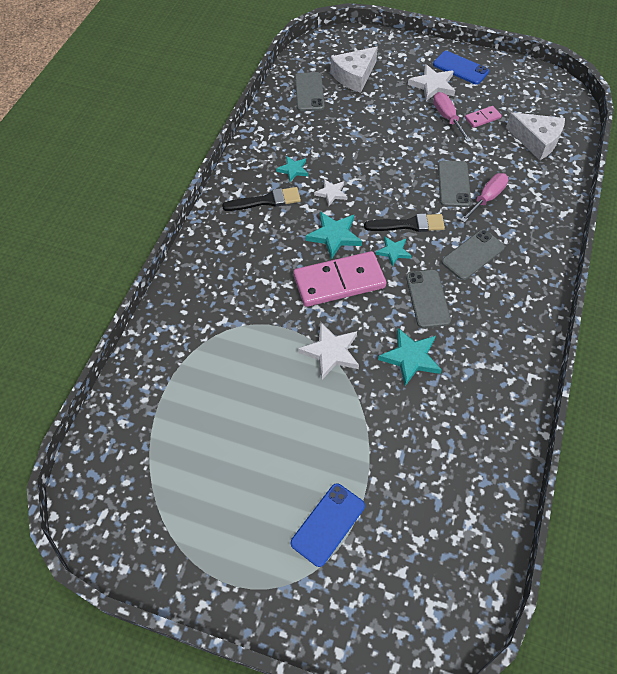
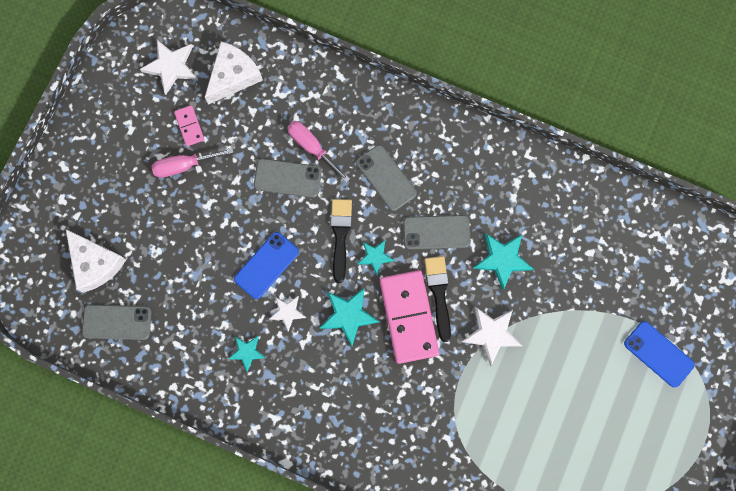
camera: 85 degrees left, 20 degrees up
black brush [222,187,301,211] -> black brush moved to [425,256,451,342]
white star [408,64,455,101] -> white star moved to [140,40,198,95]
blue phone [433,51,489,85] -> blue phone moved to [234,232,299,299]

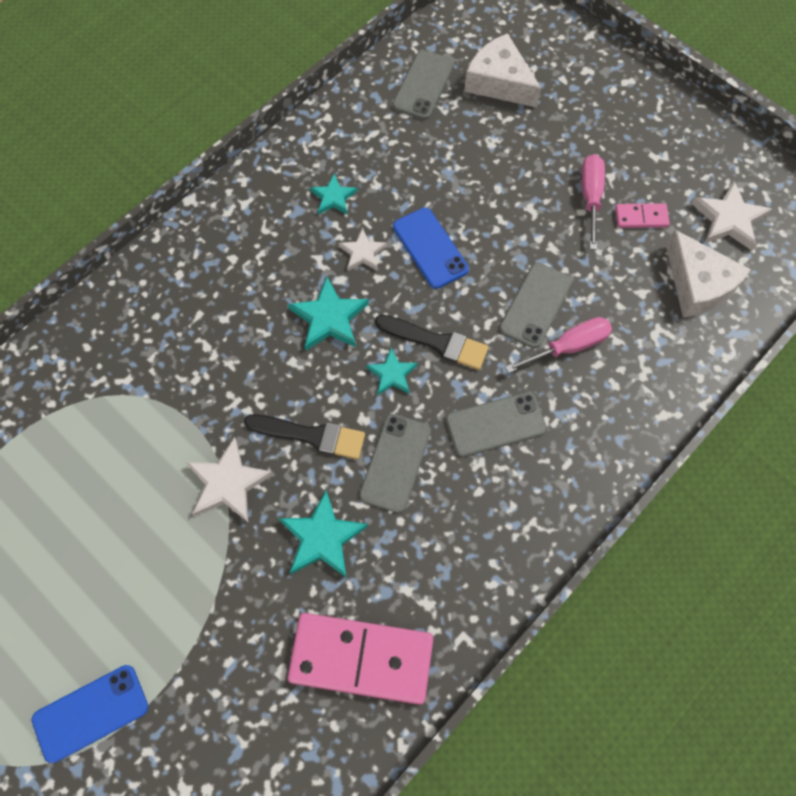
camera: 110 degrees right, 10 degrees down
white cheese [66,229,126,293] -> white cheese turned 60 degrees clockwise [464,33,541,108]
pink domino [380,270,439,364] -> pink domino moved to [287,613,433,705]

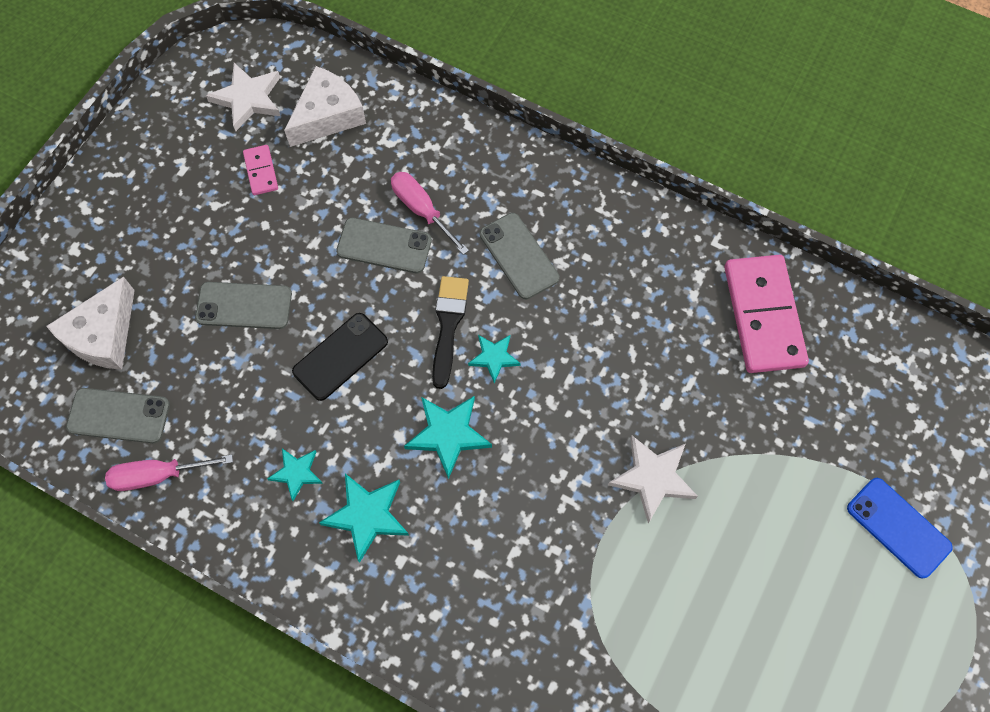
camera: 105 degrees left, 0 degrees up
black brush [244,414,365,459] -> none
turquoise star [278,491,368,578] -> turquoise star moved to [319,474,409,563]
white star [338,228,387,271] -> none
grey phone [359,414,431,513] -> grey phone moved to [195,282,292,329]
blue phone [393,207,469,289] -> black phone [292,313,388,401]
pink screwdriver [581,154,605,250] -> pink screwdriver moved to [105,455,233,491]

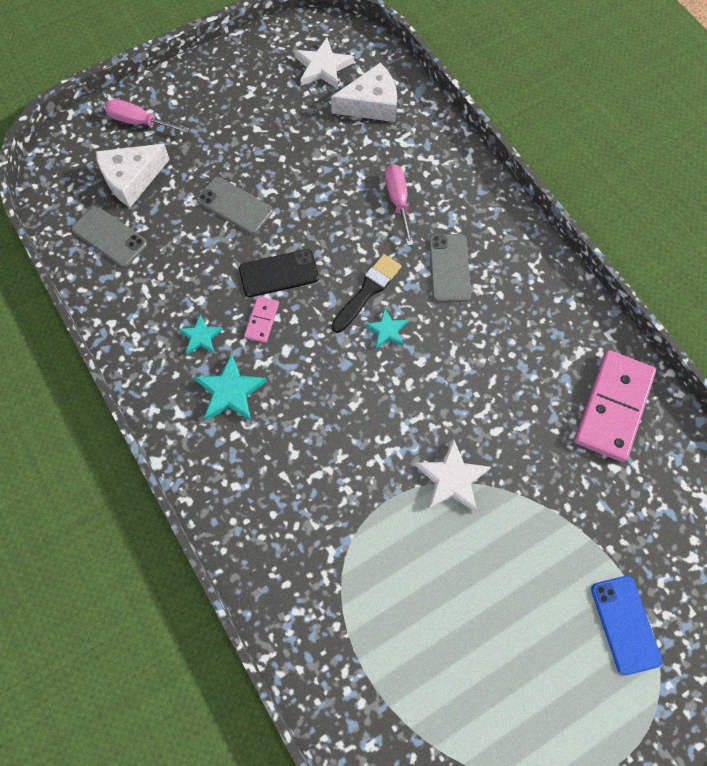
camera: 30 degrees right, 0 degrees up
pink screwdriver [105,455,233,491] -> pink screwdriver moved to [105,99,189,133]
pink domino [243,145,278,195] -> pink domino moved to [244,296,279,343]
grey phone [336,218,432,273] -> none
turquoise star [404,396,492,479] -> none

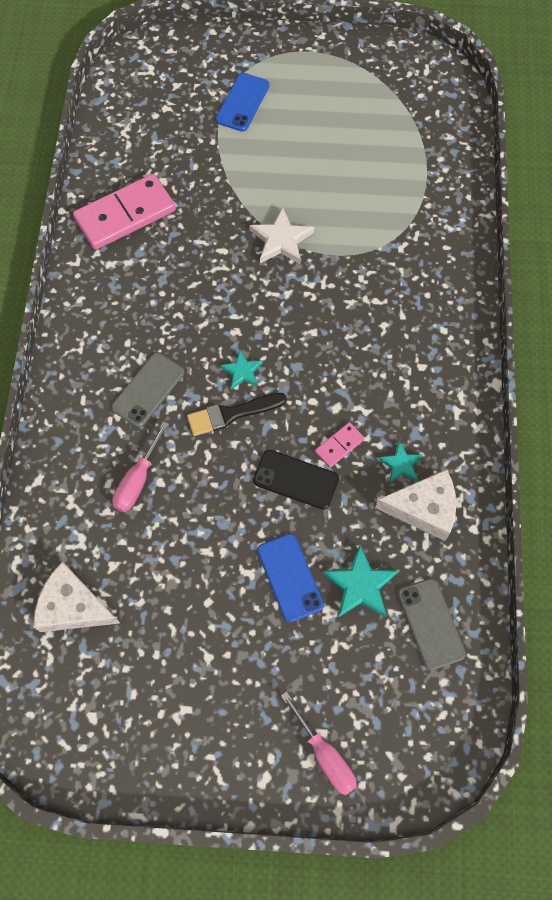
camera: 145 degrees left, 0 degrees up
white cheese [96,144,170,207] -> white cheese moved to [375,469,456,541]
turquoise star [194,354,267,421] -> turquoise star moved to [323,545,399,618]
grey phone [197,177,273,234] -> blue phone [257,534,324,622]
white star [294,38,354,89] -> none

